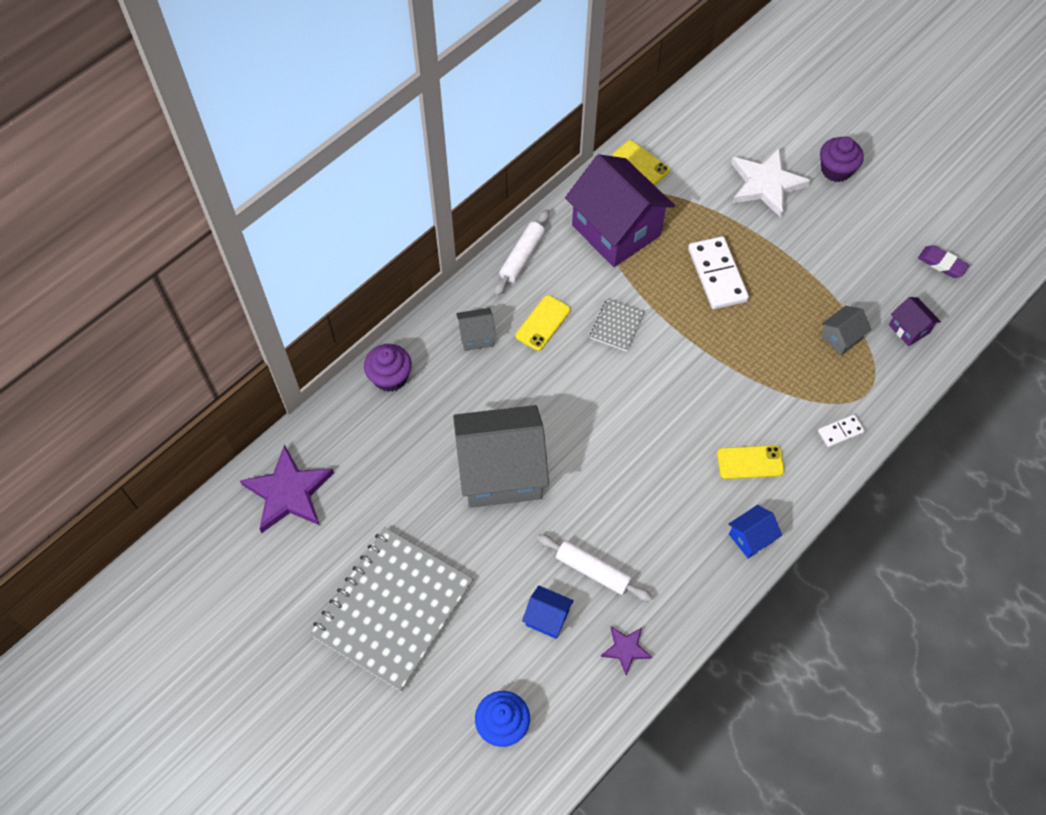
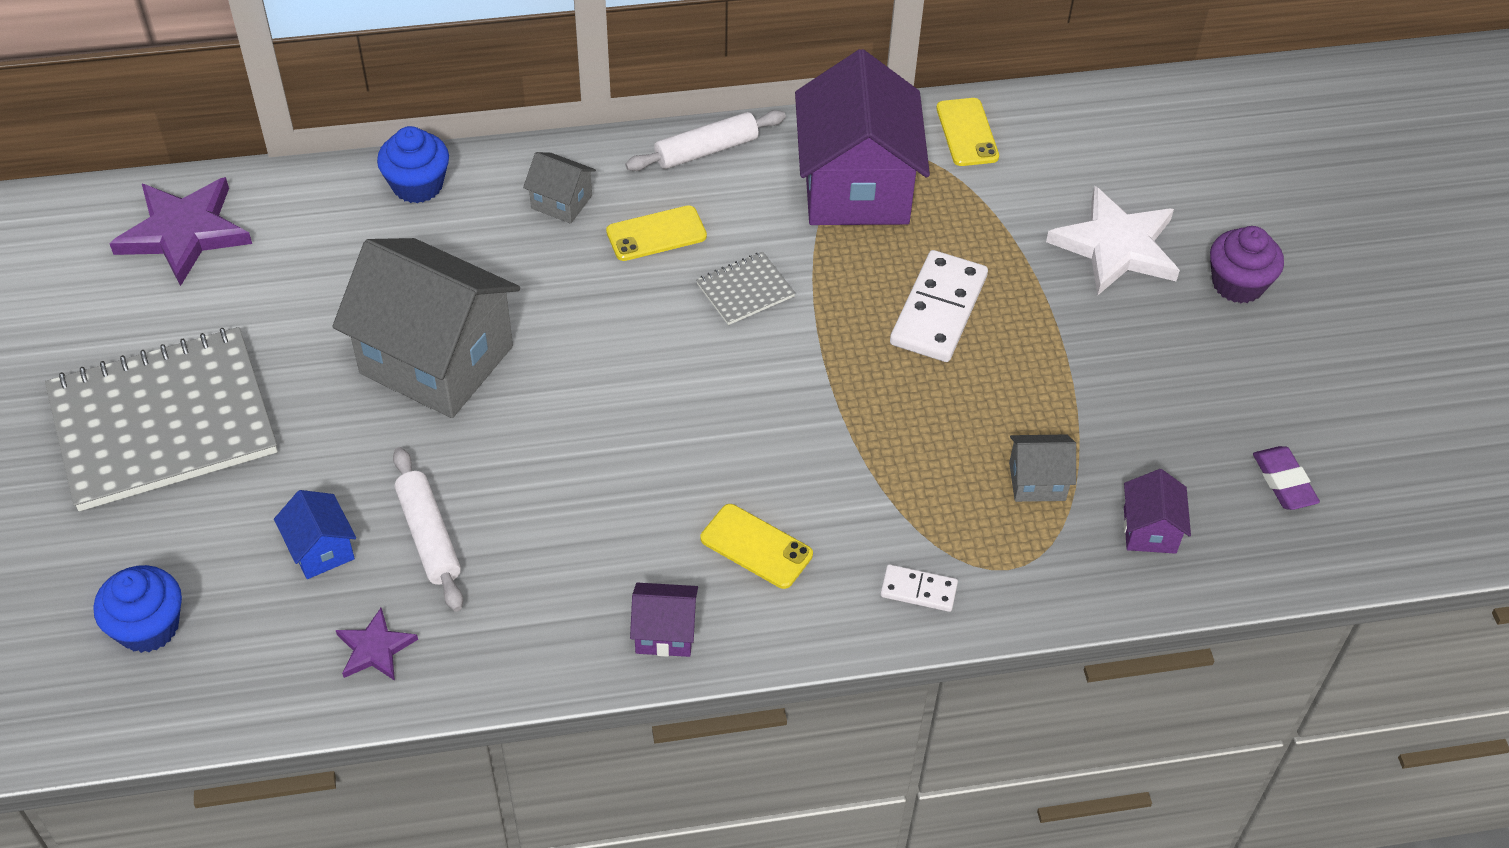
camera: 35 degrees right, 10 degrees down
purple cupcake [364,344,412,392] -> blue cupcake [377,126,449,203]
blue house [729,505,782,559] -> purple house [630,583,698,657]

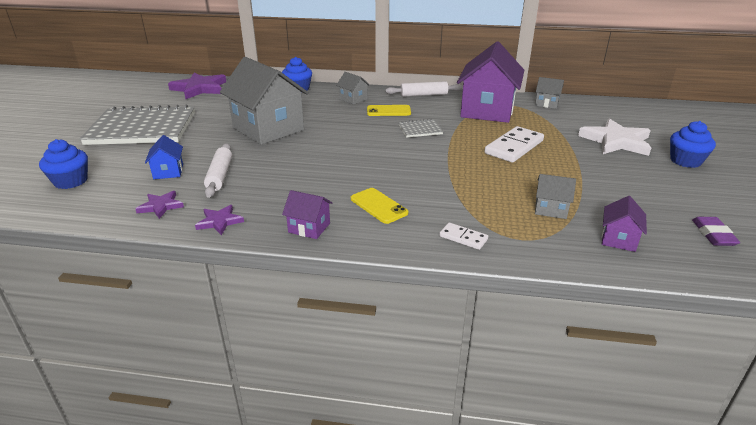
camera: 20 degrees right, 20 degrees down
yellow phone [936,98,999,166] -> grey house [535,77,564,109]
purple cupcake [1210,226,1284,303] -> blue cupcake [670,121,716,168]
none -> purple star [195,205,244,235]

